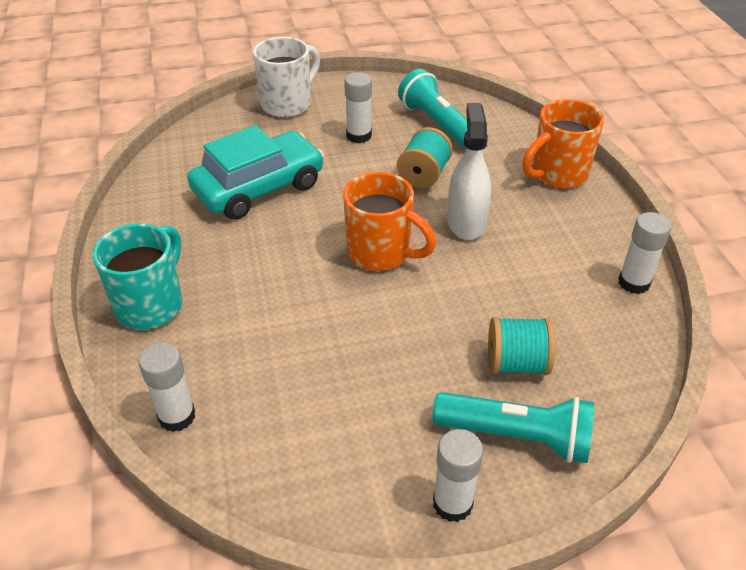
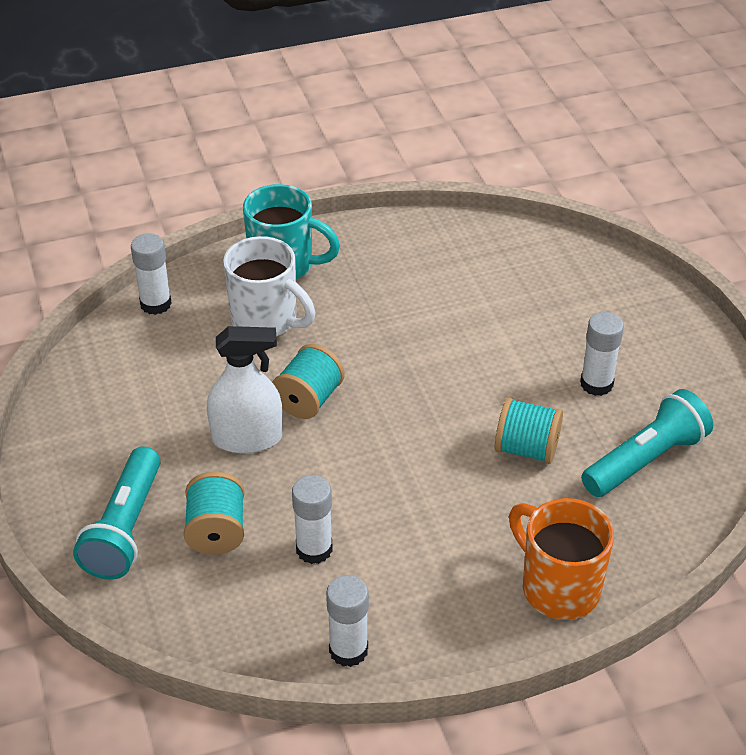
camera: 85 degrees right, 0 degrees up
turquoise car [188,125,324,220] -> none
white mug [253,37,320,118] -> white mug moved to [223,236,315,336]
orange mug [343,172,436,271] -> none
white glue stick [433,429,483,522] -> white glue stick moved to [292,475,333,564]
white spray bottle [447,103,491,240] -> white spray bottle moved to [207,326,283,453]
none -> turquoise spool [272,344,344,419]

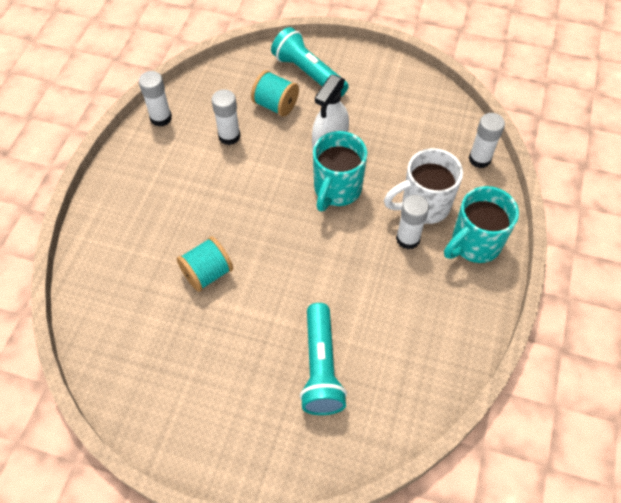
camera: 125 degrees right, 15 degrees up
turquoise spool [272,344,344,419] -> turquoise mug [313,131,367,212]
orange mug [509,498,614,620] -> none
white glue stick [580,312,624,396] -> white glue stick moved to [396,195,429,249]
turquoise flashlight [581,389,713,497] -> turquoise flashlight moved to [300,303,347,415]

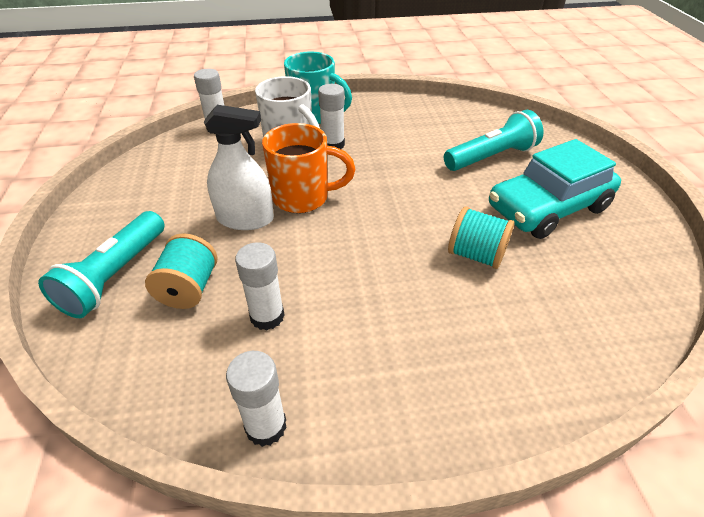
camera: 115 degrees left, 15 degrees down
turquoise mug [313,131,367,212] -> orange mug [262,123,355,213]
none -> turquoise car [489,139,621,239]

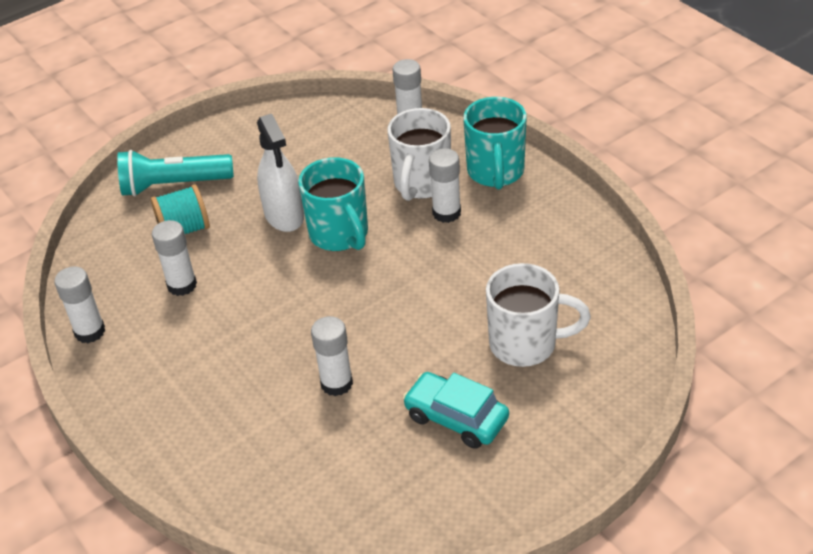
camera: 65 degrees right, 0 degrees up
orange mug [262,123,355,213] -> turquoise mug [298,157,368,251]
turquoise flashlight [444,110,543,171] -> white mug [486,263,591,367]
turquoise spool [448,206,515,269] -> white glue stick [311,316,353,396]
turquoise car [489,139,621,239] -> turquoise car [403,372,509,449], size x0.65

